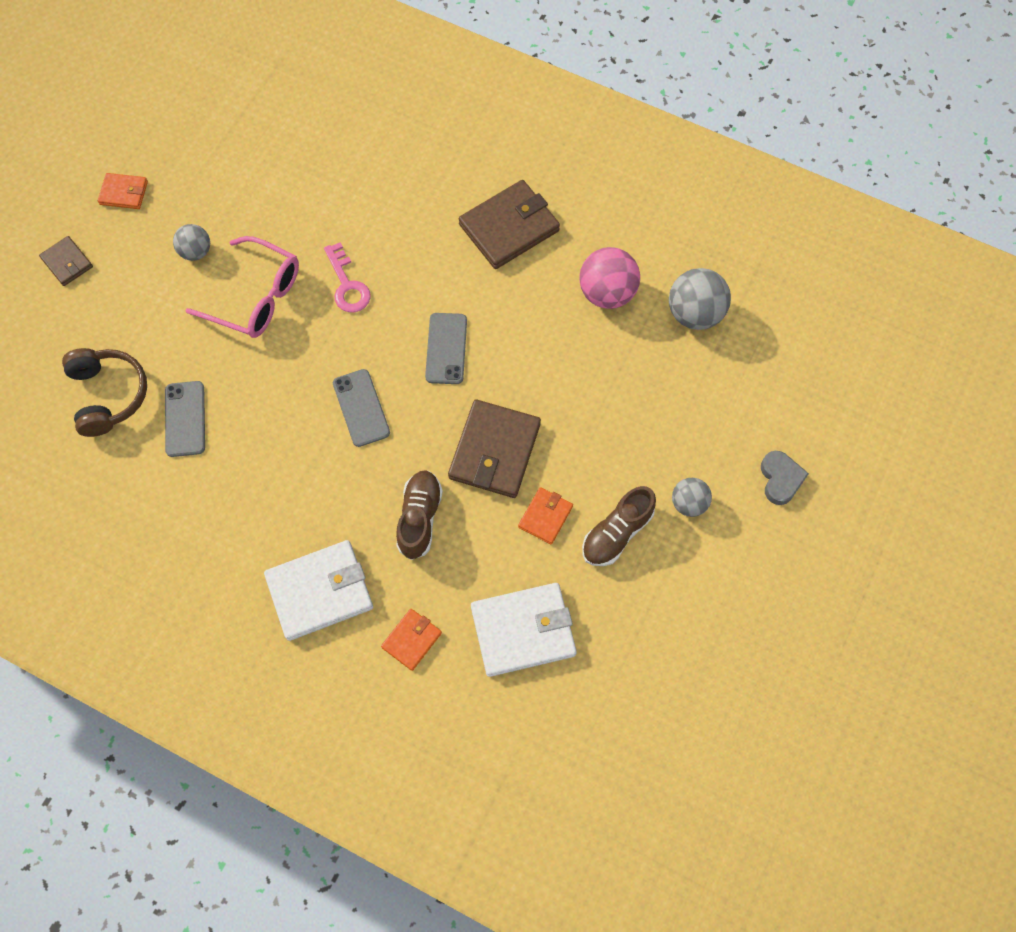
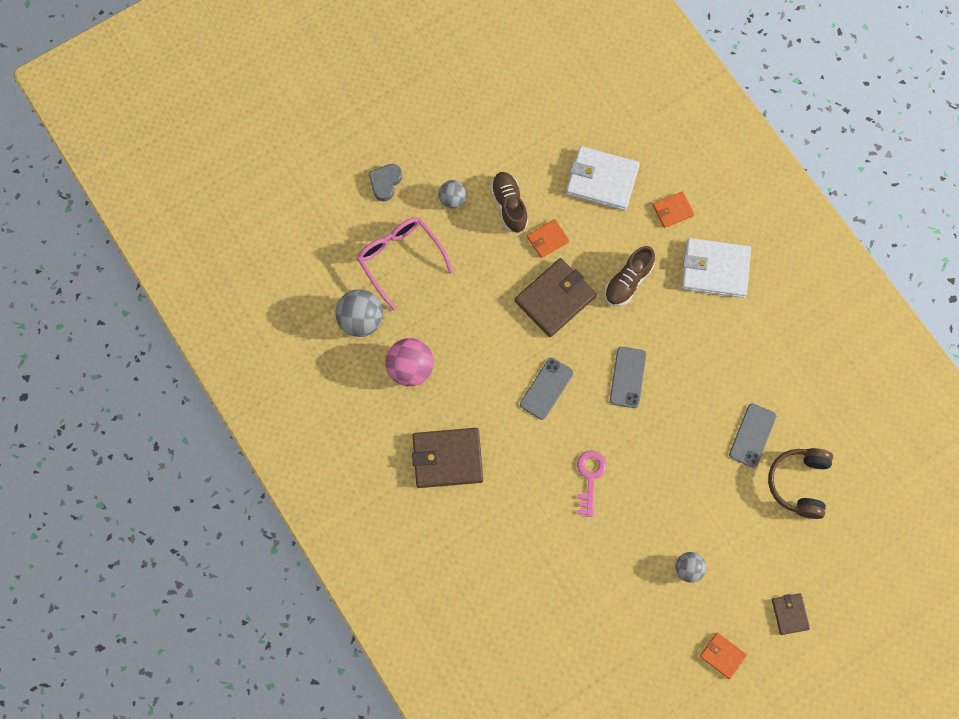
camera: 150 degrees left, 5 degrees up
pink glasses [185,236,299,338] -> pink glasses moved to [357,217,453,311]
brown shoe [582,486,656,566] -> brown shoe turned 90 degrees counterclockwise [490,172,528,233]

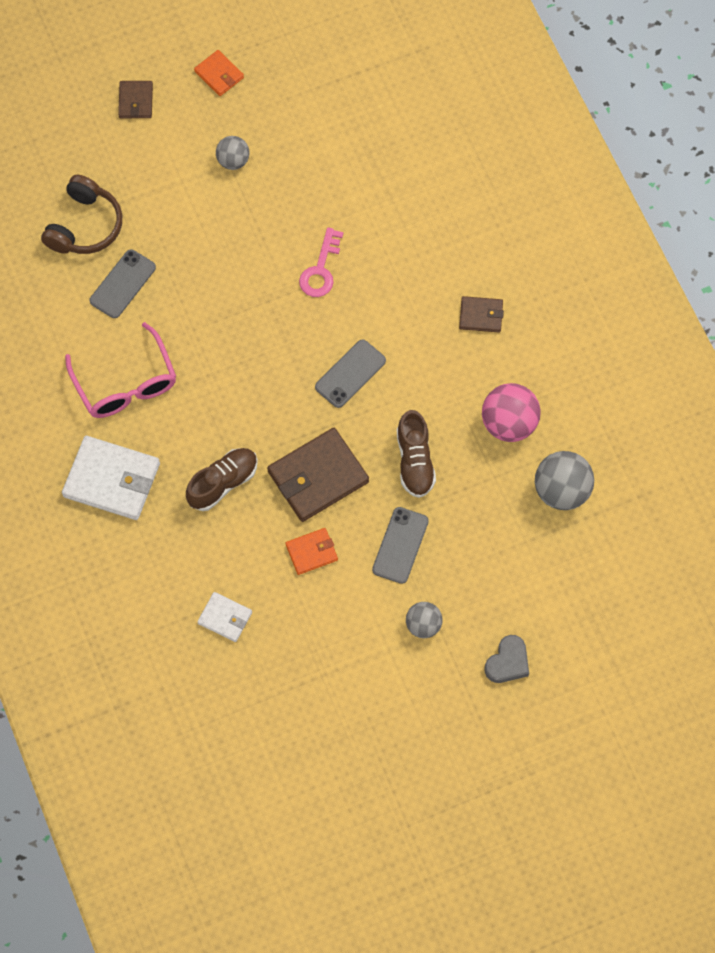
camera: 170 degrees left, 5 degrees down
pink glasses [357,217,453,311] -> pink glasses moved to [65,322,176,418]
brown wallet [412,428,483,488] -> brown wallet [459,296,504,332], size x0.53
brown shoe [490,172,528,233] -> brown shoe moved to [397,410,436,498]
white wallet [566,146,640,211] -> white wallet [197,592,252,642], size x0.53
grey phone [610,347,646,408] -> grey phone moved to [372,507,429,584]
orange wallet [652,191,694,228] -> none

